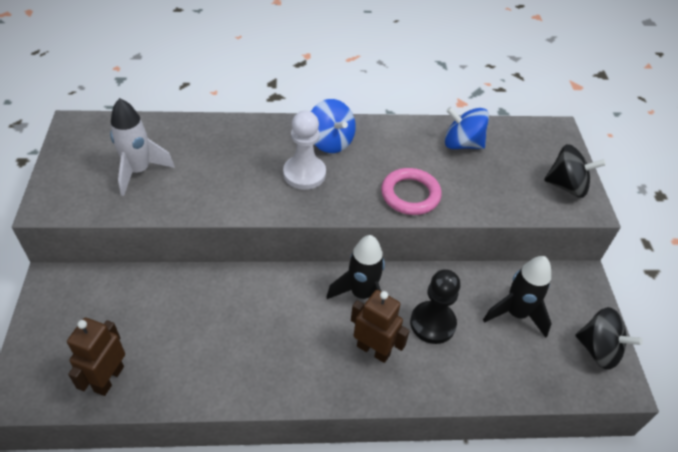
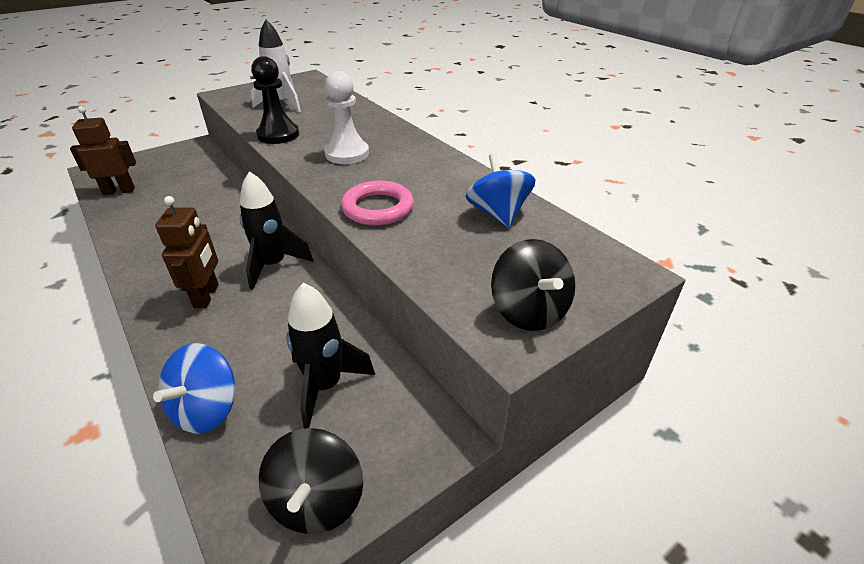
camera: 60 degrees right, 10 degrees down
blue spinning top [311,99,356,153] -> blue spinning top moved to [153,343,235,433]
black pawn [410,269,460,344] -> black pawn moved to [251,56,299,144]

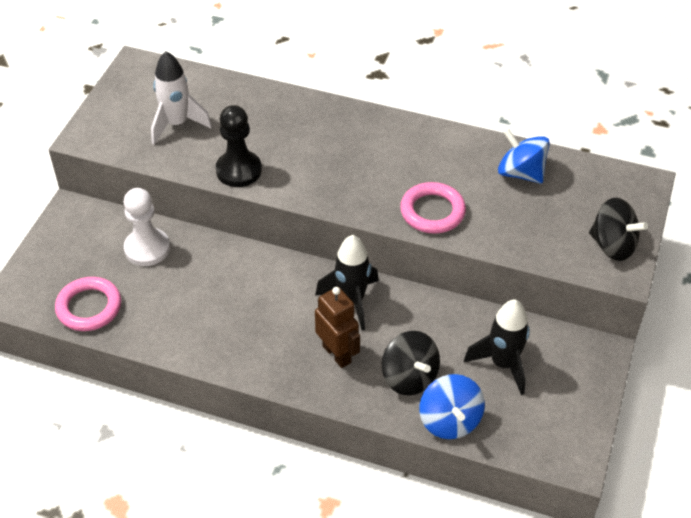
camera: 35 degrees left, 10 degrees up
brown robot [70,106,136,195] -> pink ring [55,277,121,331]
black spinning top [258,428,363,534] -> black spinning top moved to [382,331,440,395]
white pawn [324,71,369,164] -> white pawn moved to [123,188,170,266]

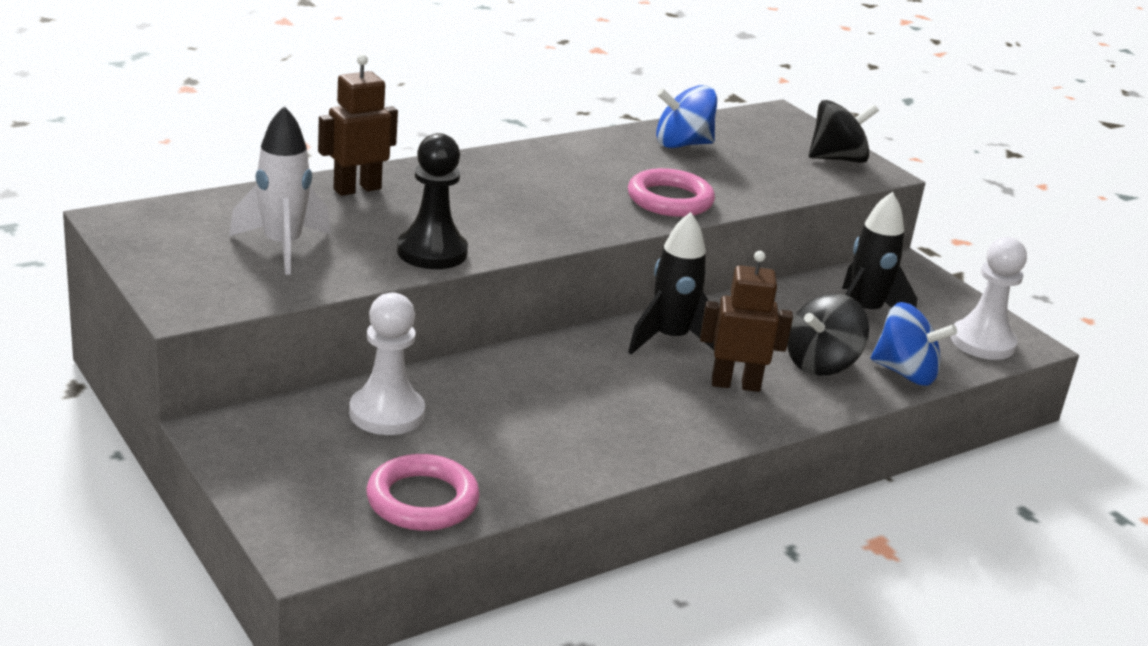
camera: 55 degrees left, 20 degrees down
black spinning top [382,331,440,395] -> black spinning top turned 135 degrees clockwise [787,294,869,376]
none -> brown robot [318,54,398,196]
none -> white pawn [951,237,1027,360]

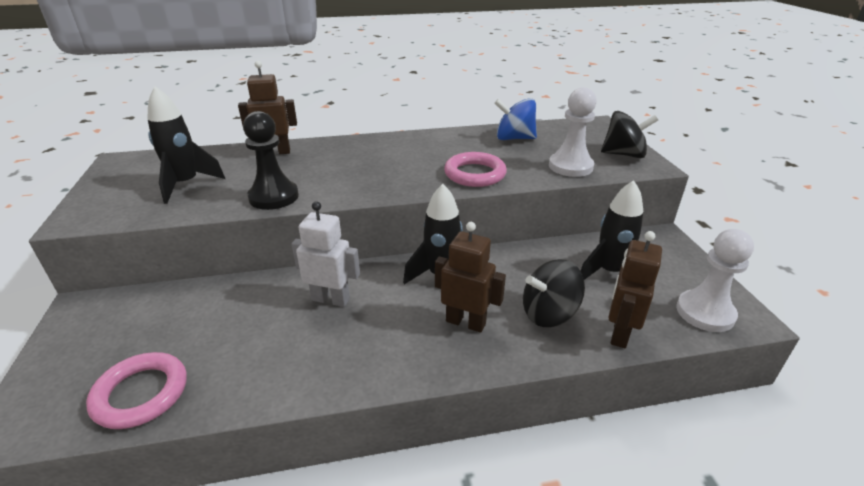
camera: 25 degrees right, 5 degrees up
white rocket [229,106,331,275] -> black rocket [147,87,225,204]
white pawn [349,292,425,435] -> white pawn moved to [549,87,597,177]
blue spinning top [871,302,957,386] -> brown robot [608,231,662,348]
none -> white robot [291,201,360,307]

